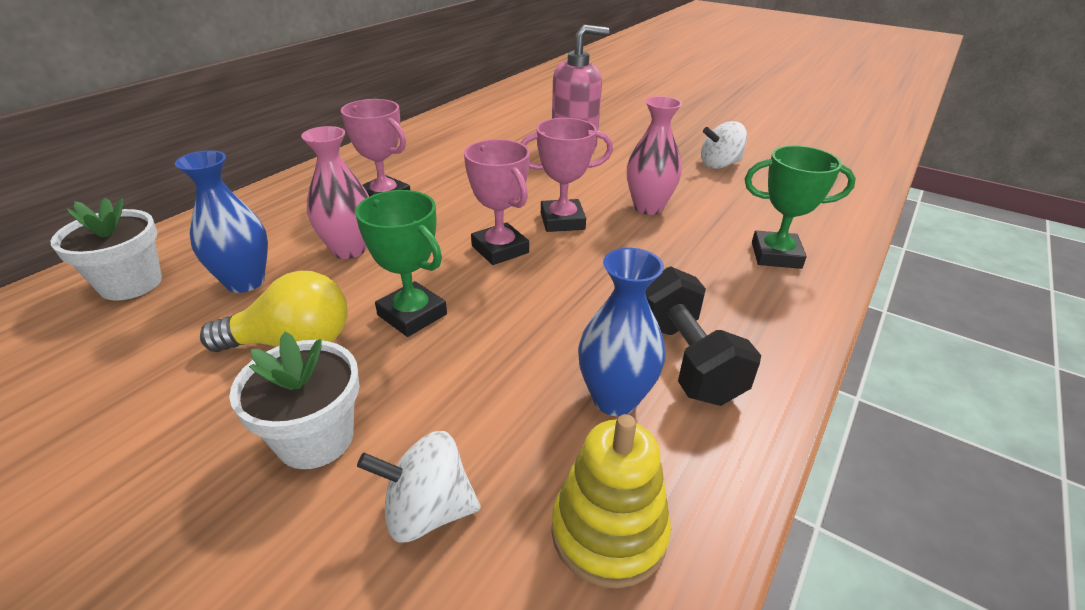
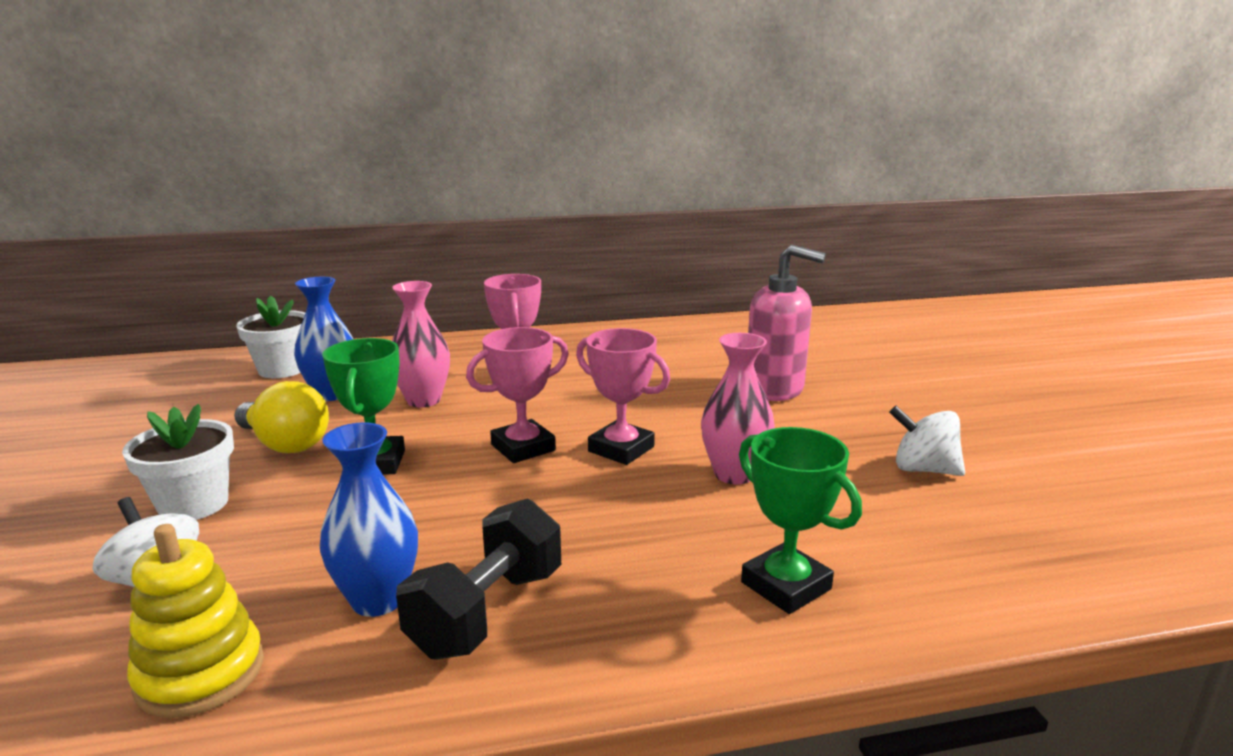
camera: 45 degrees right, 15 degrees down
pink trophy [464,139,530,265] -> pink trophy turned 45 degrees clockwise [466,327,569,463]

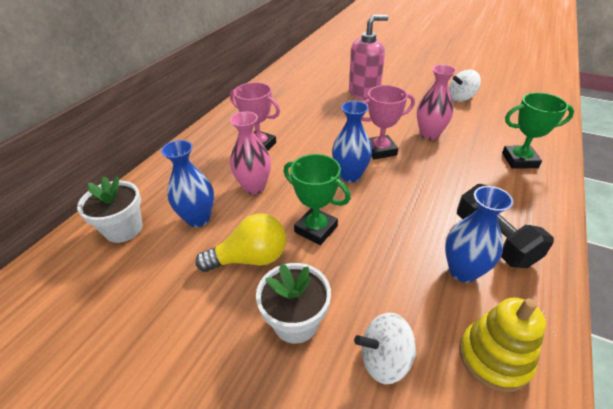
camera: 50 degrees left, 20 degrees up
pink trophy [466,327,569,463] -> blue vase [332,101,372,183]

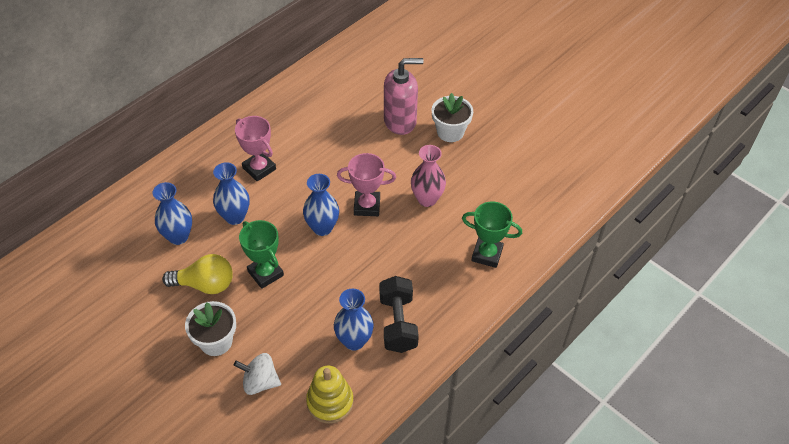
camera: 15 degrees right, 10 degrees up
white flower pot [77,176,142,243] -> white flower pot moved to [432,93,473,142]
pink vase [230,112,271,194] -> blue vase [213,162,249,225]
white spinning top [449,70,481,102] -> none

